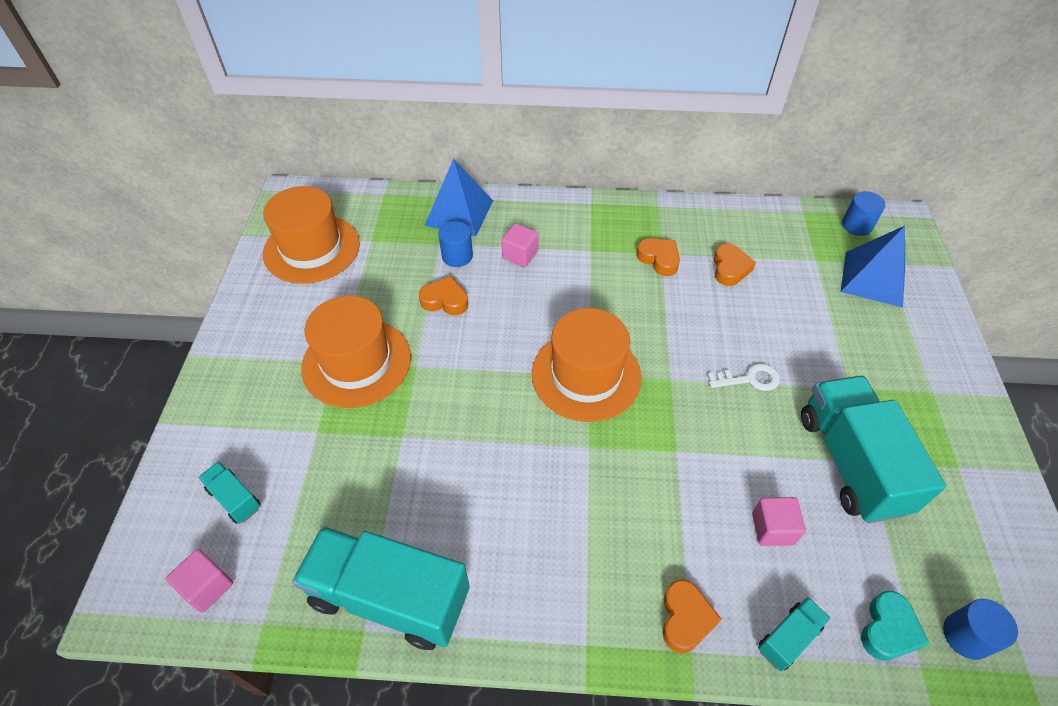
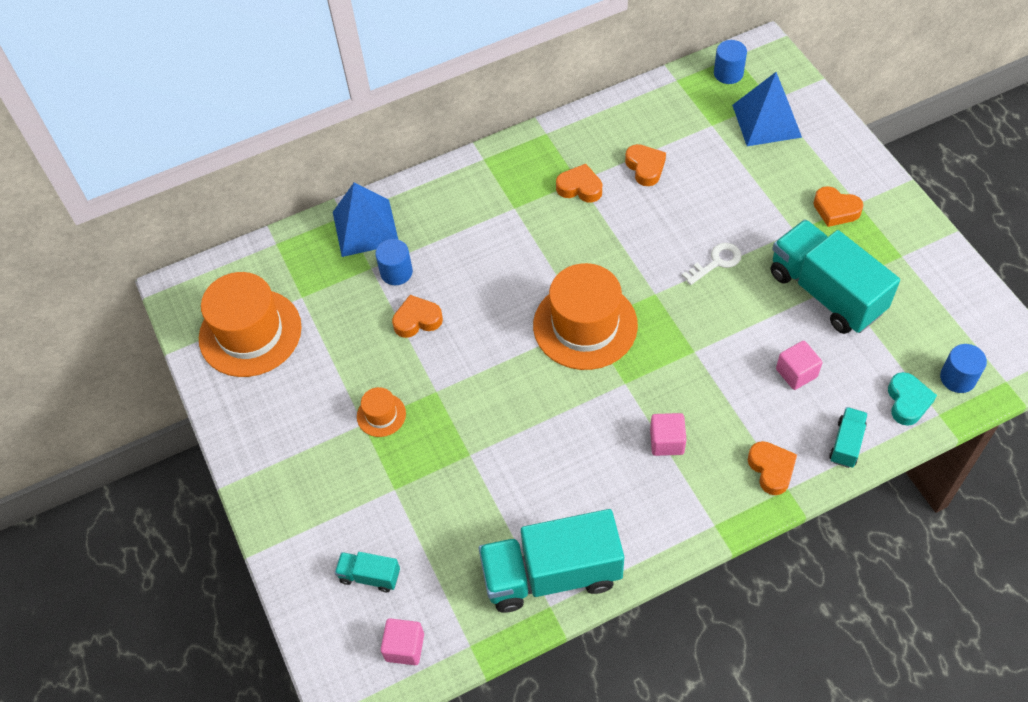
camera: 25 degrees left, 5 degrees up
orange hat [301,296,411,408] -> orange hat [357,387,406,437], size x0.46
pink cube [501,223,538,267] -> pink cube moved to [650,413,686,456]
none -> orange heart [813,186,863,227]

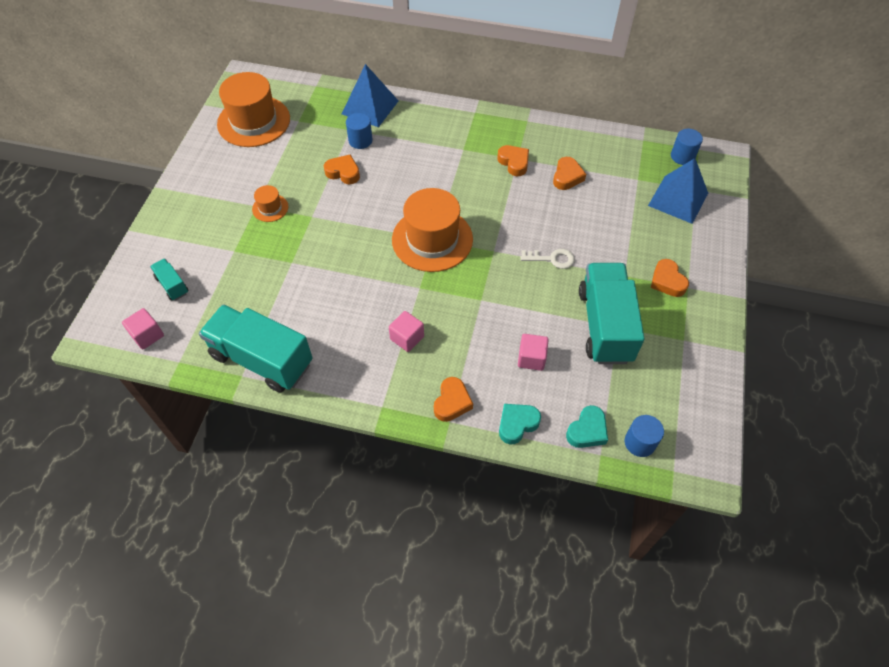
camera: 35 degrees right, 0 degrees up
turquoise truck [829,407,868,468] -> turquoise heart [499,404,541,444]

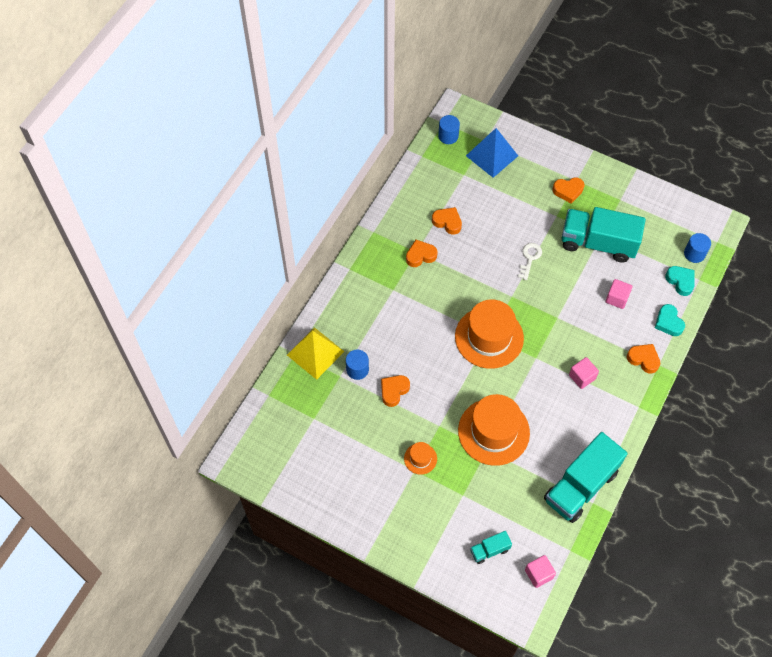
camera: 75 degrees left, 5 degrees up
orange hat [217,72,290,147] -> orange hat moved to [458,394,530,466]
blue pyramid [342,64,399,127] -> yellow pyramid [287,327,345,380]

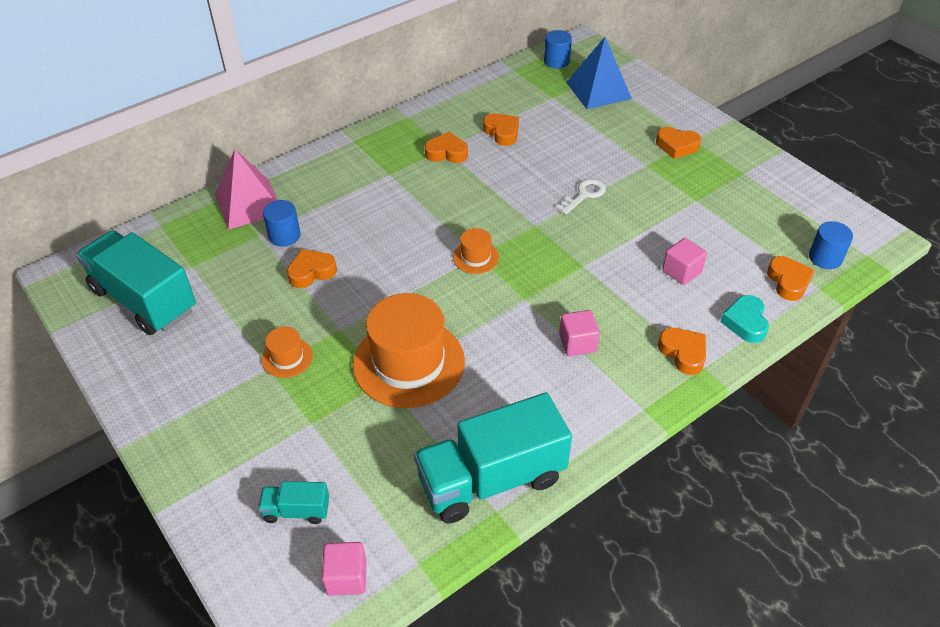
camera: 25 degrees right, 15 degrees down
yellow pyramid [287,327,345,380] -> pink pyramid [215,149,278,230]
orange hat [455,300,524,369] -> orange hat [453,228,499,274], size x0.46
turquoise truck [562,207,646,263] -> turquoise truck moved to [76,230,196,335]
turquoise heart [665,266,695,296] -> orange heart [767,256,815,301]

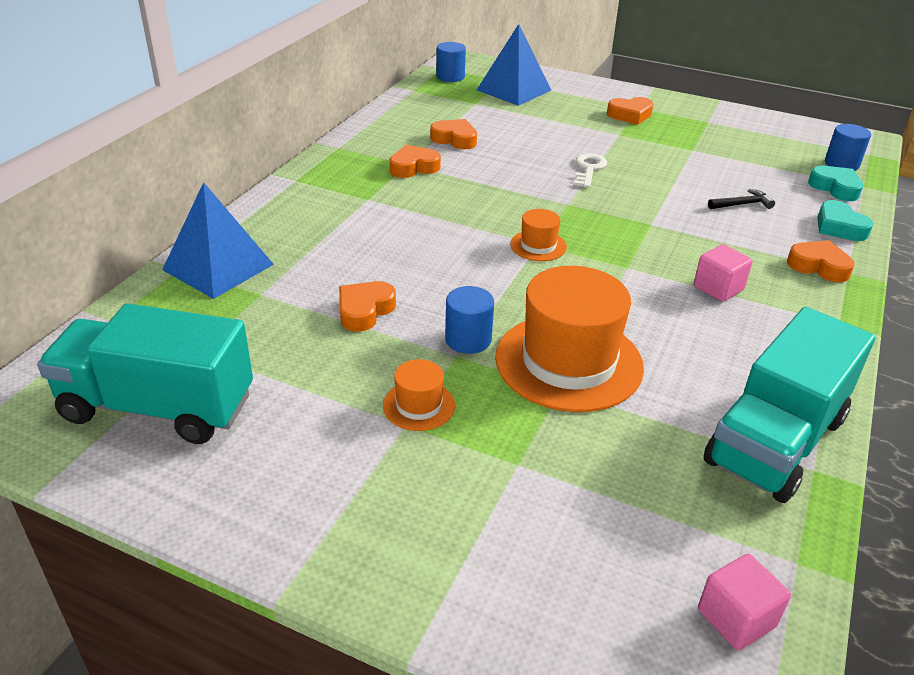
camera: 30 degrees left, 10 degrees down
pink pyramid [215,149,278,230] -> blue pyramid [162,182,274,299]
turquoise truck [258,481,329,524] -> none
blue cylinder [263,200,301,247] -> blue cylinder moved to [445,286,494,354]
pink cube [662,238,707,285] -> black hammer [708,189,775,209]
orange heart [767,256,815,301] -> turquoise heart [808,166,863,201]

